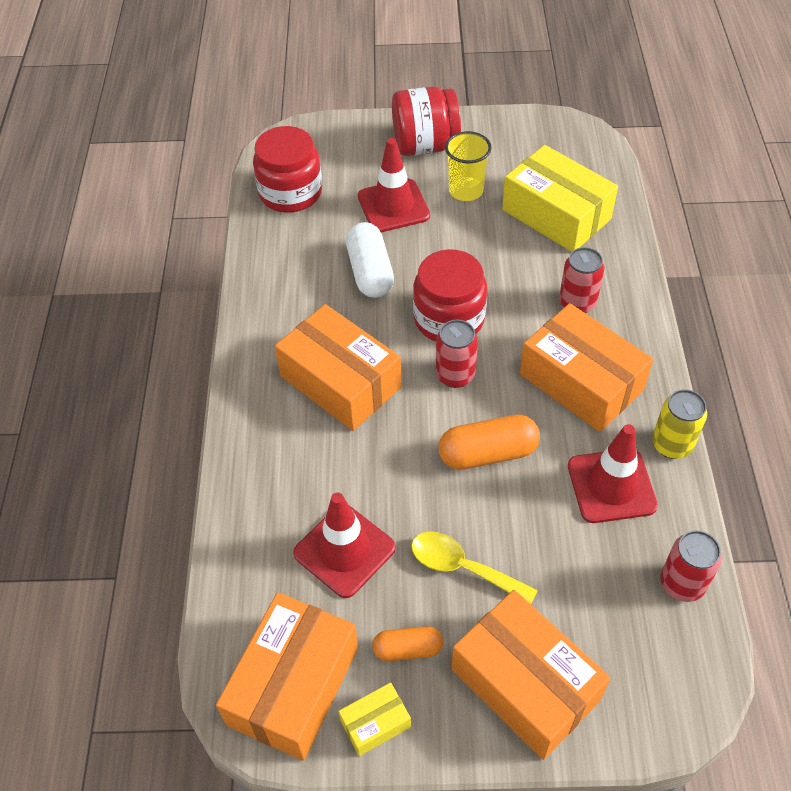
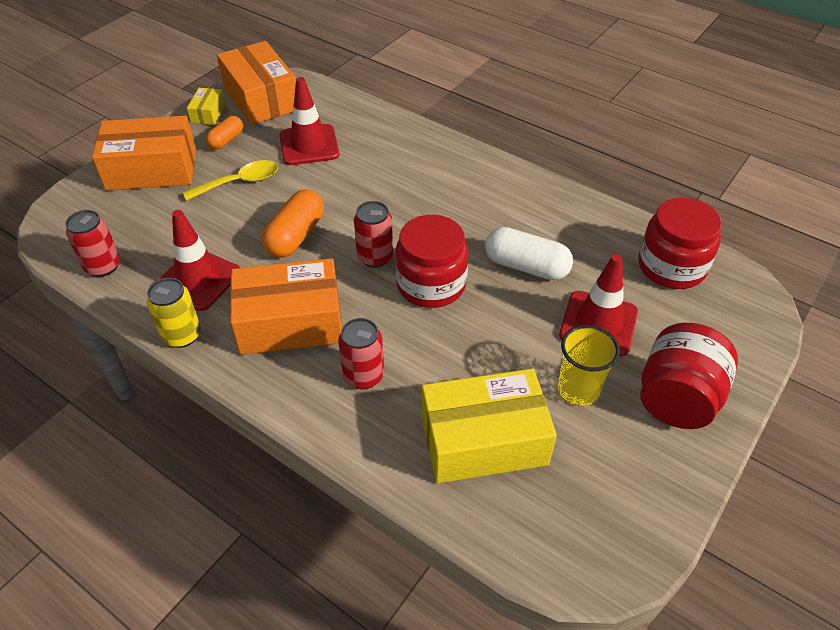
camera: 125 degrees right, 5 degrees down
orange box [275,304,402,431] -> none

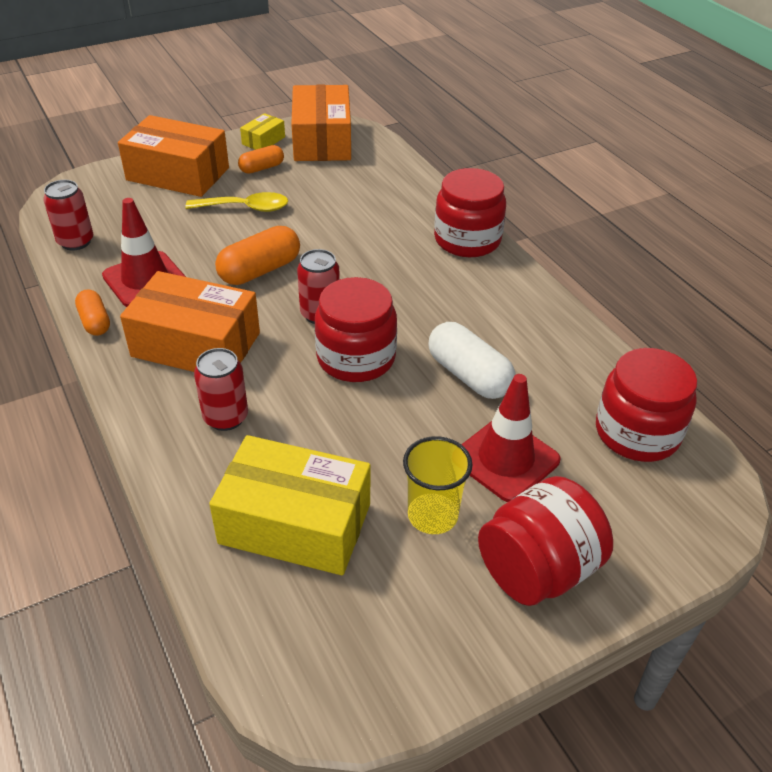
camera: 25 degrees right, 5 degrees down
yellow can [147,278,201,348] -> orange capsule [75,289,110,336]
red traffic cone [279,77,339,165] -> none
none -> red jar [434,168,506,257]

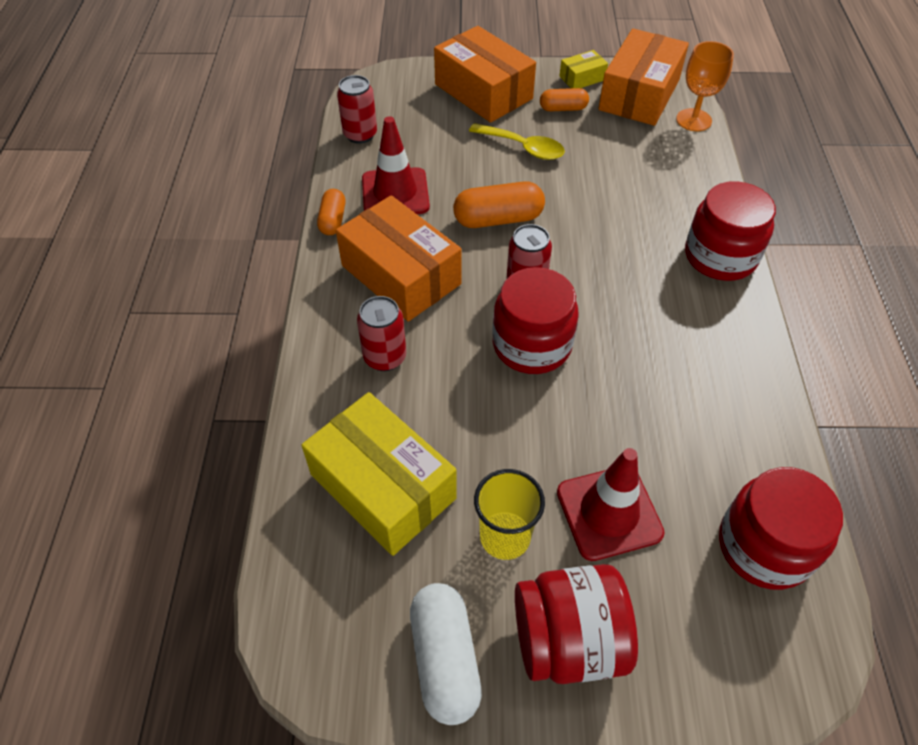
camera: 30 degrees right, 10 degrees up
white capsule [428,322,515,399] -> white capsule moved to [410,583,482,725]
none -> orange goblet [676,41,734,131]

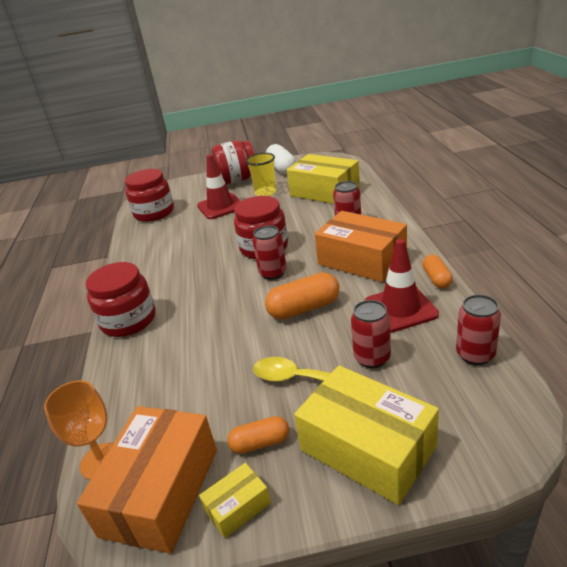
camera: 175 degrees right, 20 degrees down
orange box [434,26,536,123] -> yellow box [294,366,439,505]
none -> red can [351,300,391,368]

